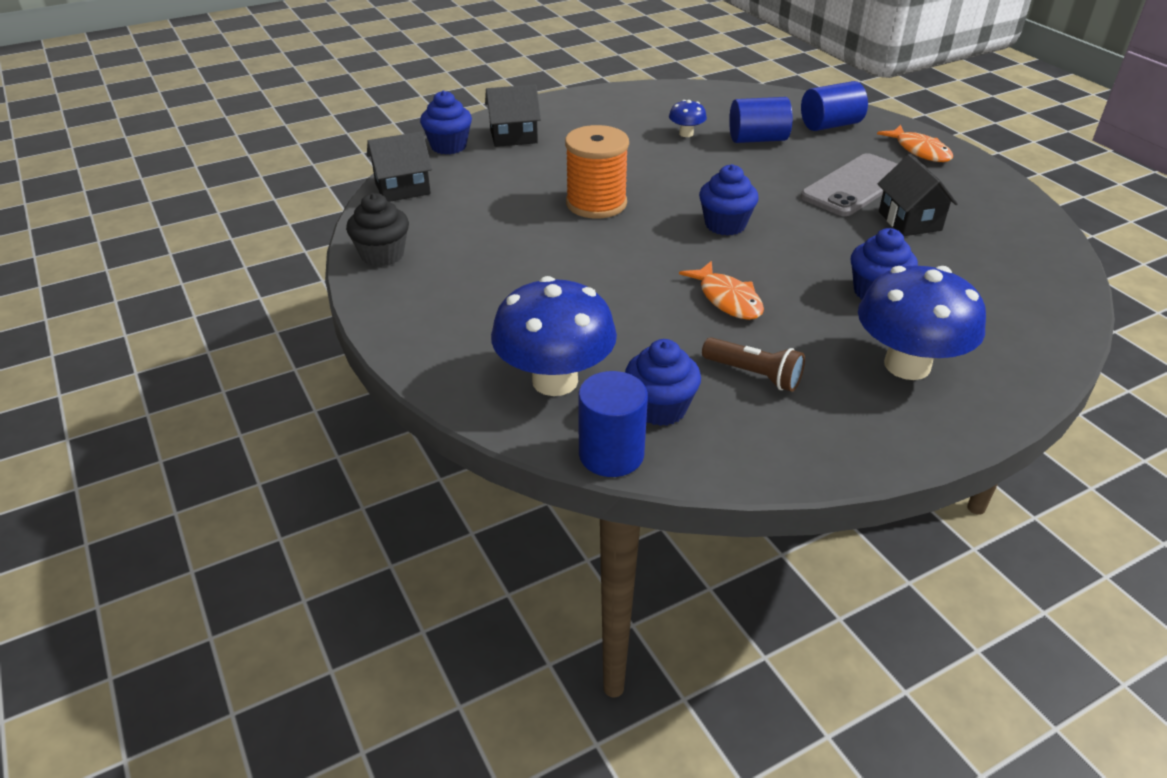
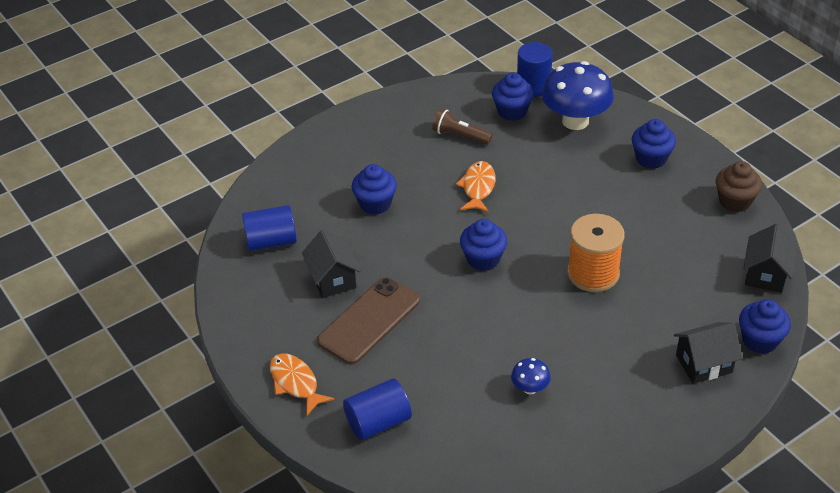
camera: 175 degrees right, 5 degrees up
black cupcake [346,193,409,267] -> brown cupcake [716,161,762,212]
black house [367,131,432,202] -> black house turned 45 degrees counterclockwise [743,224,797,293]
orange fish [679,261,764,320] -> orange fish turned 45 degrees clockwise [456,161,496,213]
blue cylinder [729,97,793,143] -> blue cylinder moved to [242,205,297,251]
grey phone [801,153,897,216] -> brown phone [317,277,420,365]
blue mushroom [858,266,986,380] -> none
none -> blue cupcake [632,119,676,169]

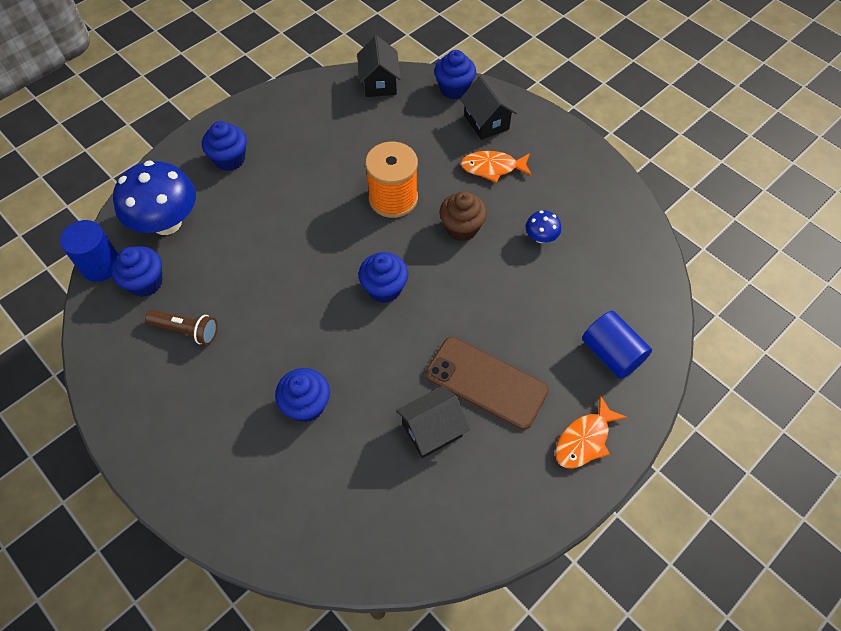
camera: 100 degrees left, 15 degrees up
blue cylinder [242,205,297,251] -> none
brown flashlight [432,109,493,145] -> brown flashlight turned 90 degrees counterclockwise [145,310,218,345]
orange fish [456,161,496,213] -> orange fish moved to [460,151,532,183]
brown cupcake [716,161,762,212] -> brown cupcake moved to [439,191,487,241]
black house [743,224,797,293] -> black house turned 75 degrees clockwise [357,36,401,97]

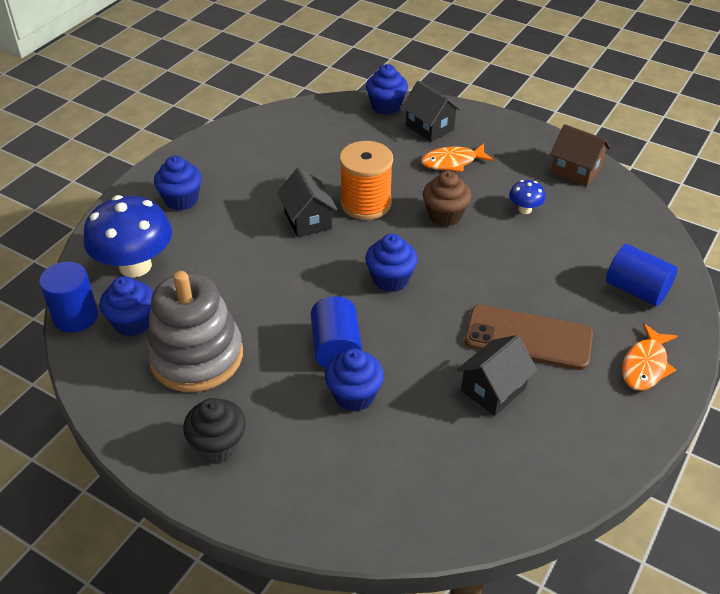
camera: 15 degrees left, 15 degrees down
brown flashlight [145,310,218,345] -> grey stacking toy [146,271,243,392]
black house [357,36,401,97] -> black house moved to [277,167,338,238]
none -> black cupcake [183,398,246,463]
none -> blue cylinder [311,296,362,368]
none -> brown house [550,124,611,186]

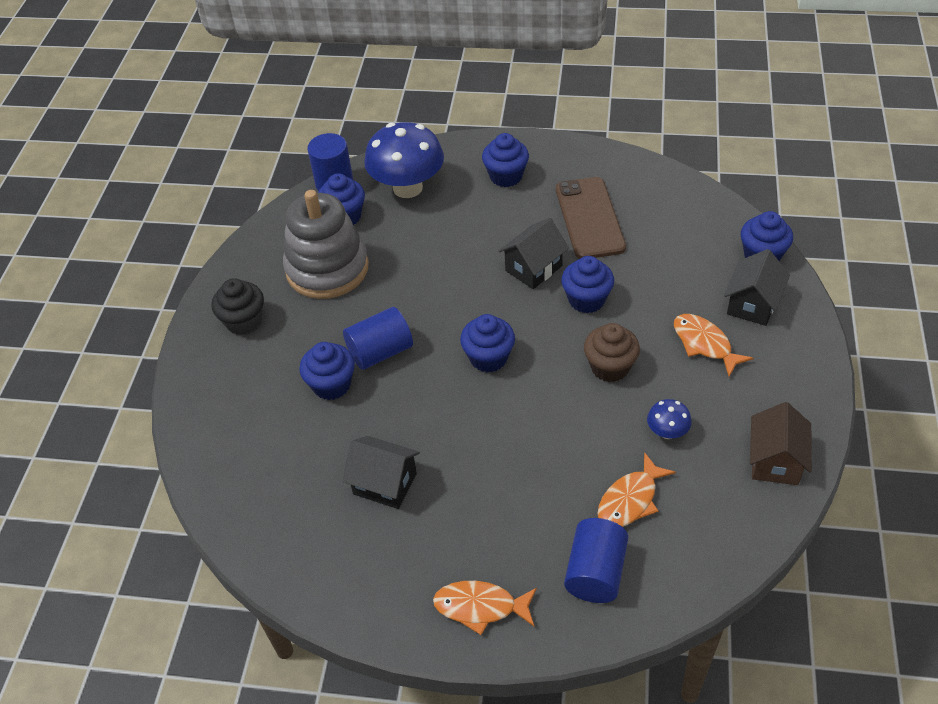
camera: 70 degrees right, 5 degrees up
orange spool [339,141,393,220] -> blue cupcake [561,256,614,313]
brown phone [464,305,593,370] -> brown phone moved to [556,177,626,259]
none -> orange fish [598,452,676,527]

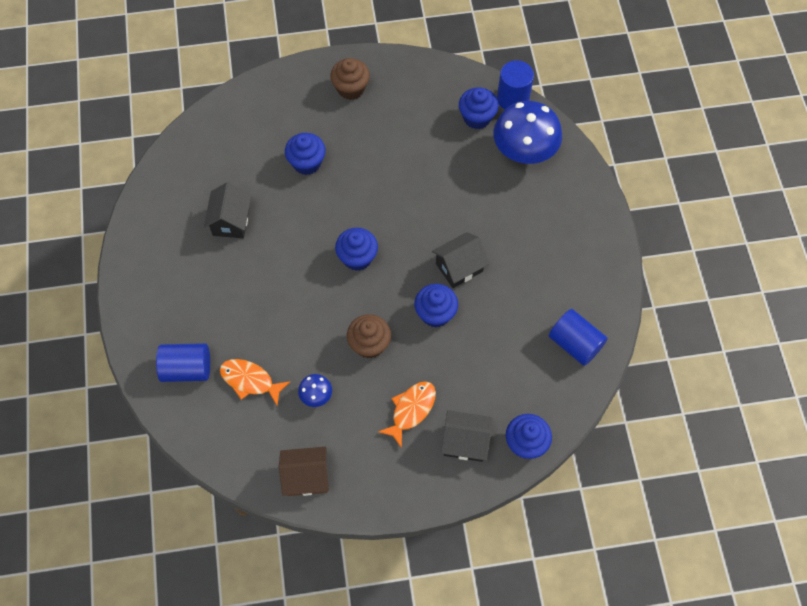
camera: 70 degrees right, 15 degrees up
black cupcake [211,278,264,335] -> brown cupcake [330,58,370,100]
grey stacking toy [283,190,369,299] -> none
blue cylinder [343,307,413,370] -> blue cylinder moved to [549,309,608,366]
orange fish [433,581,537,635] -> none
blue cupcake [482,133,529,187] -> none
black house [499,218,569,289] -> black house turned 60 degrees counterclockwise [432,232,490,288]
brown phone [556,177,626,259] -> none

